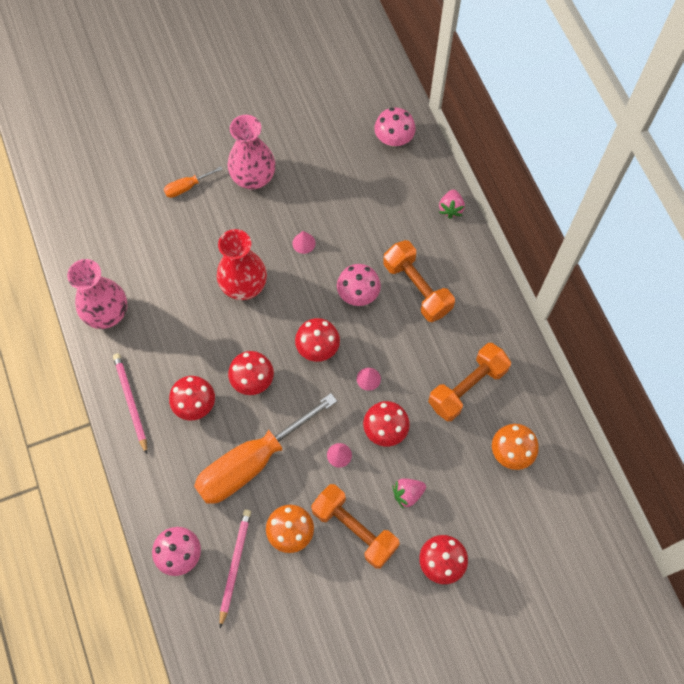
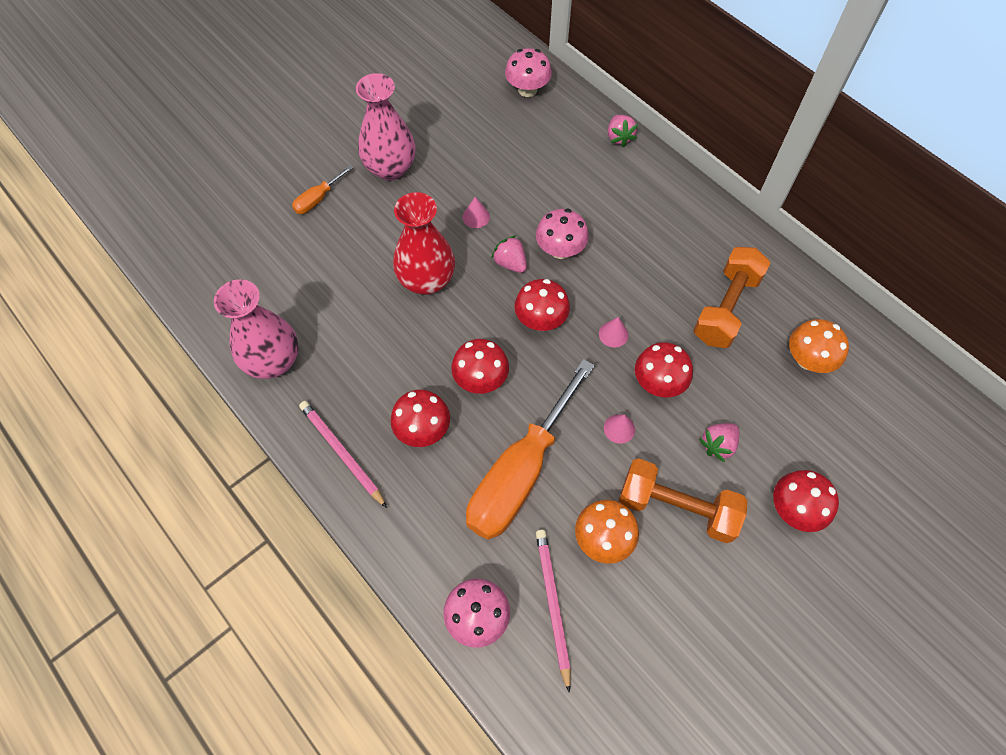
camera: 20 degrees left, 5 degrees down
orange dumbbell [383,240,455,322] -> none
none -> pink strawberry [491,235,527,273]

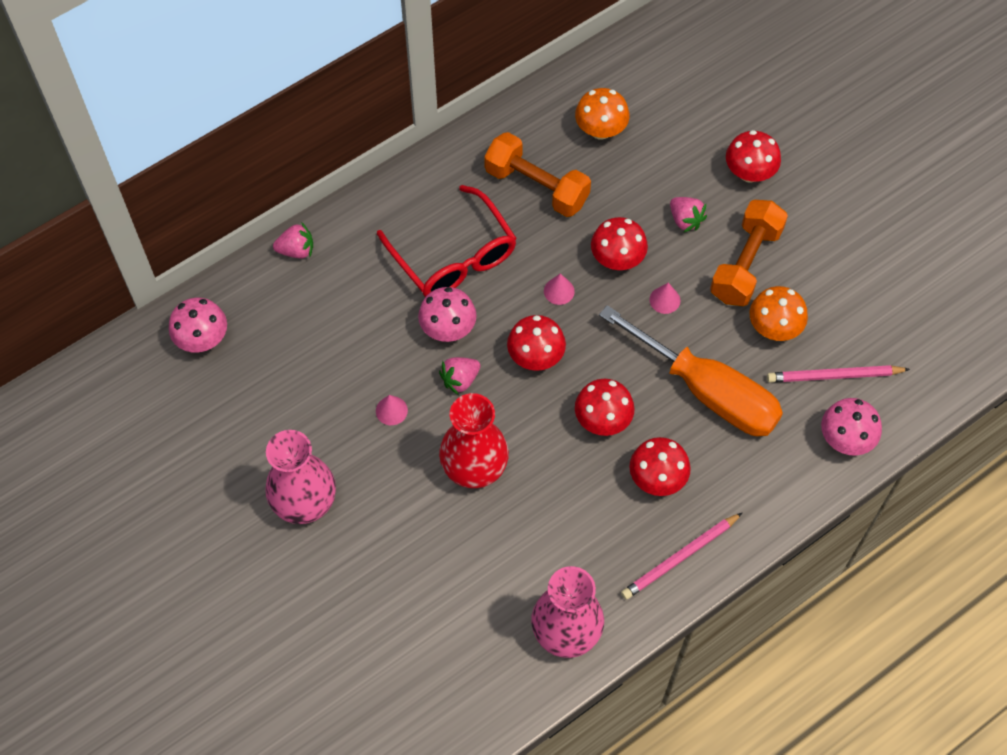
camera: 85 degrees left, 0 degrees up
orange screwdriver [292,165,353,214] -> none
none -> red glasses [377,185,517,297]

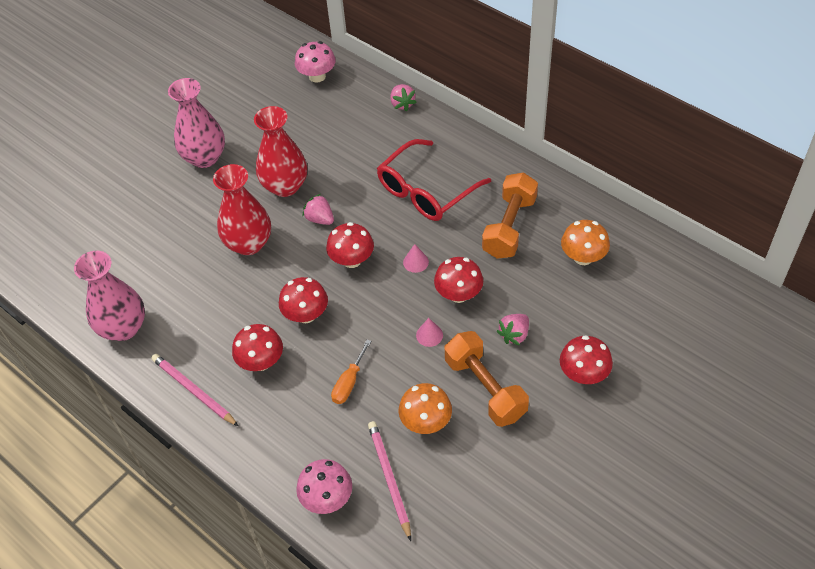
camera: 80 degrees right, 10 degrees down
pink cone [376,395,408,425] -> red vase [254,106,307,197]
pink mushroom [418,287,477,342] -> none
orange screwdriver [599,305,783,436] -> orange screwdriver [331,340,371,404], size x0.42
orange dumbbell [710,200,788,306] -> orange dumbbell turned 45 degrees clockwise [445,331,529,427]

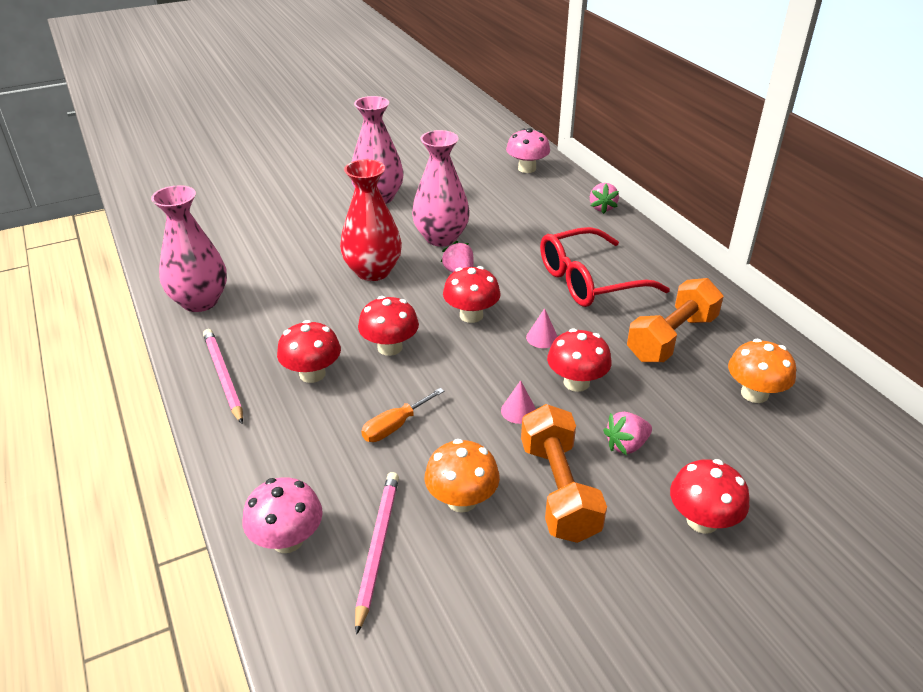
camera: 20 degrees right, 15 degrees down
red vase [254,106,307,197] -> pink vase [412,130,470,246]

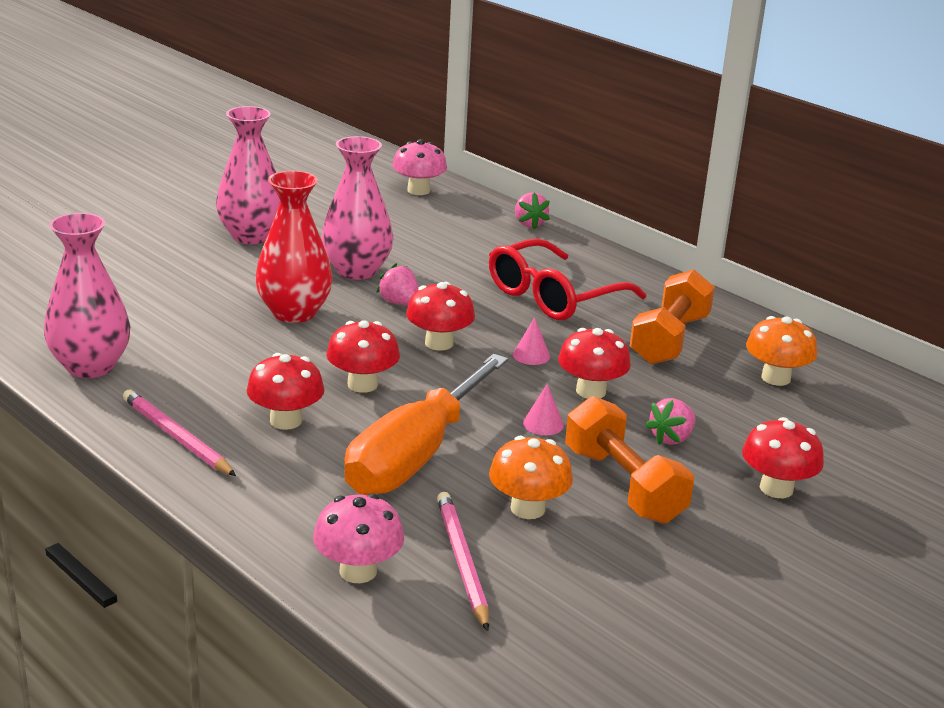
camera: 20 degrees left, 10 degrees down
orange screwdriver [361,388,444,442] -> orange screwdriver [344,354,508,495], size x2.37

